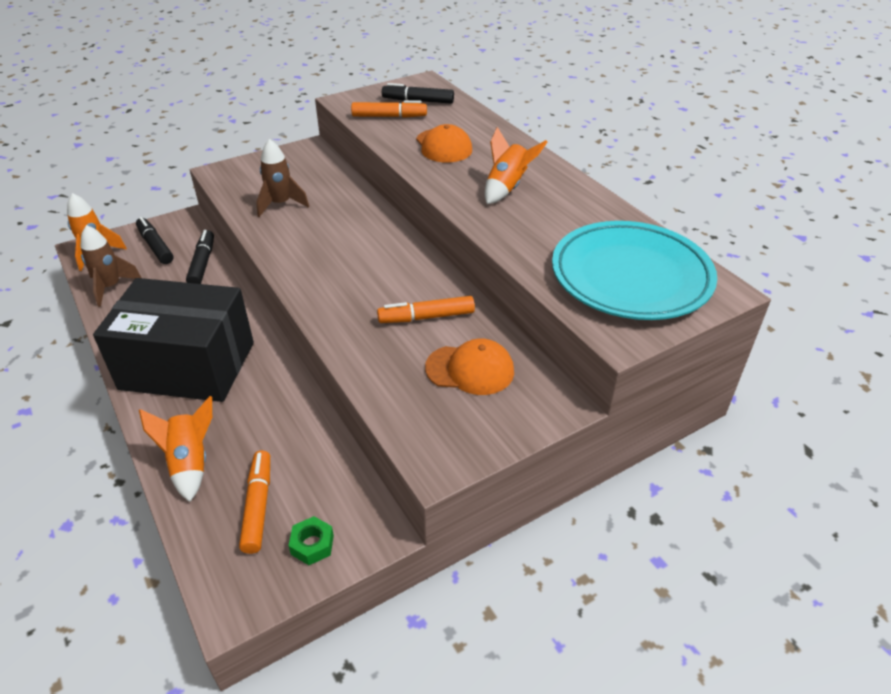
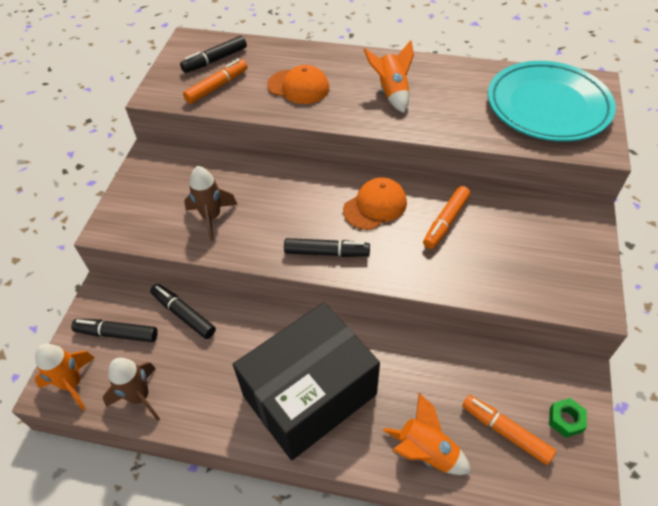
camera: 45 degrees left, 10 degrees up
orange cap [425,339,514,395] -> orange cap moved to [343,177,407,230]
none -> black marker [284,238,370,257]

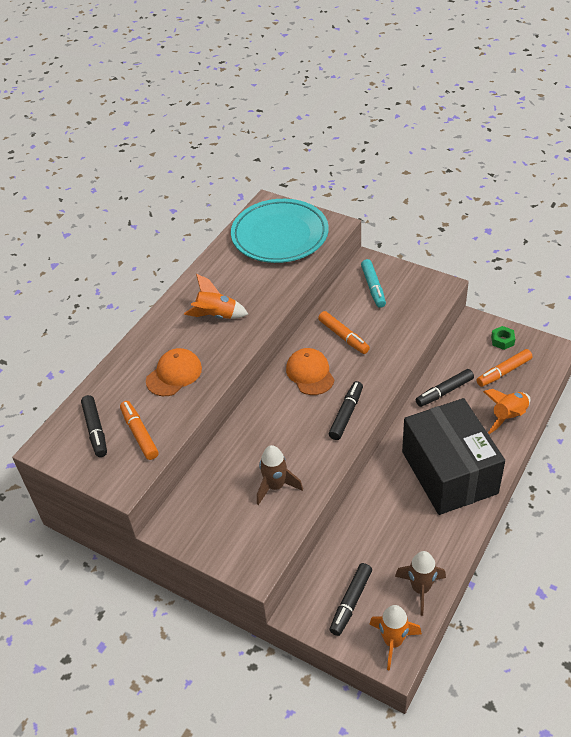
camera: 70 degrees left, 5 degrees down
black marker [150,284,216,339] -> black marker moved to [416,369,474,407]
none -> turquoise marker [361,259,386,308]

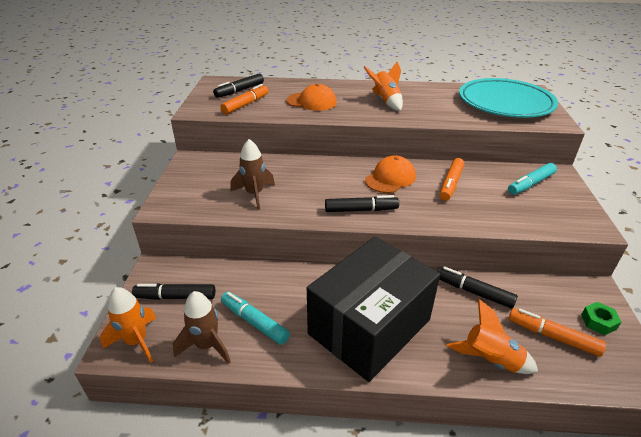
camera: 60 degrees right, 10 degrees down
none -> turquoise marker [221,292,290,345]

